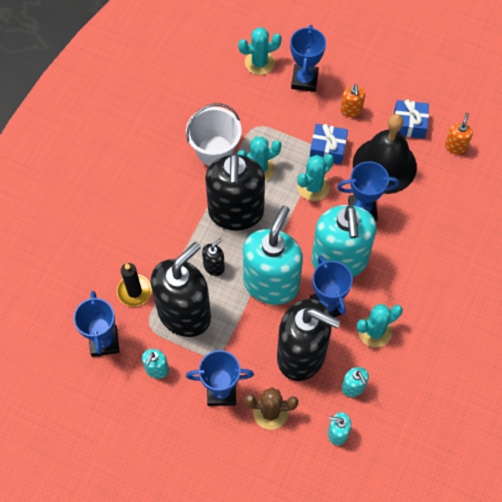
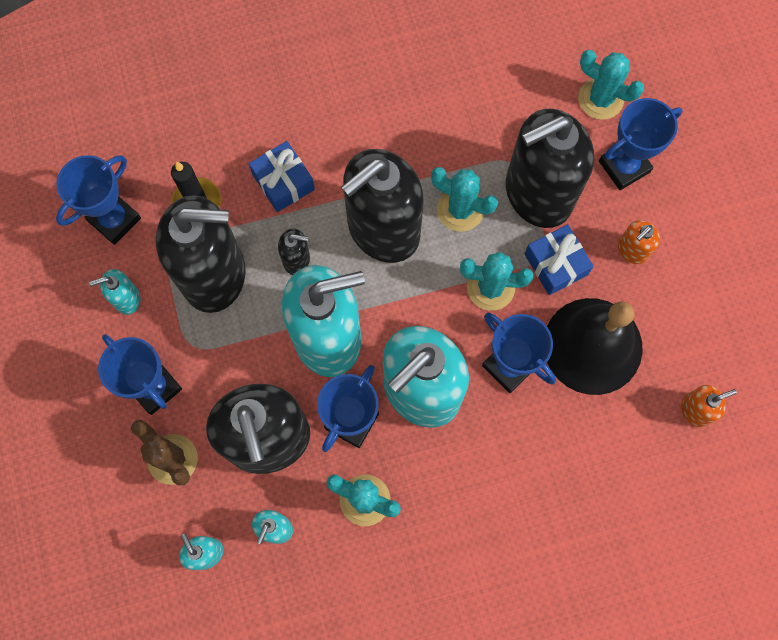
camera: 50 degrees right, 10 degrees up
white bucket [186,103,242,166] -> none
blue gift [394,100,429,138] -> blue gift moved to [249,141,315,212]
none -> black soap dispenser [506,109,594,228]

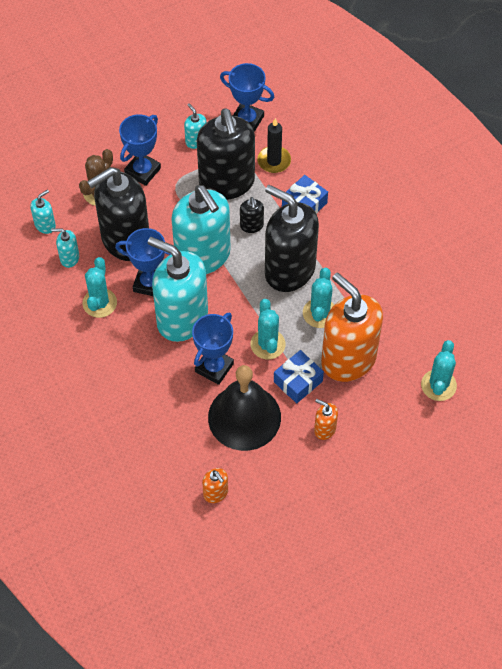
camera: 75 degrees right, 15 degrees down
black soap dispenser [506,109,594,228] -> orange soap dispenser [321,273,383,382]
blue trophy [599,98,683,190] -> none

